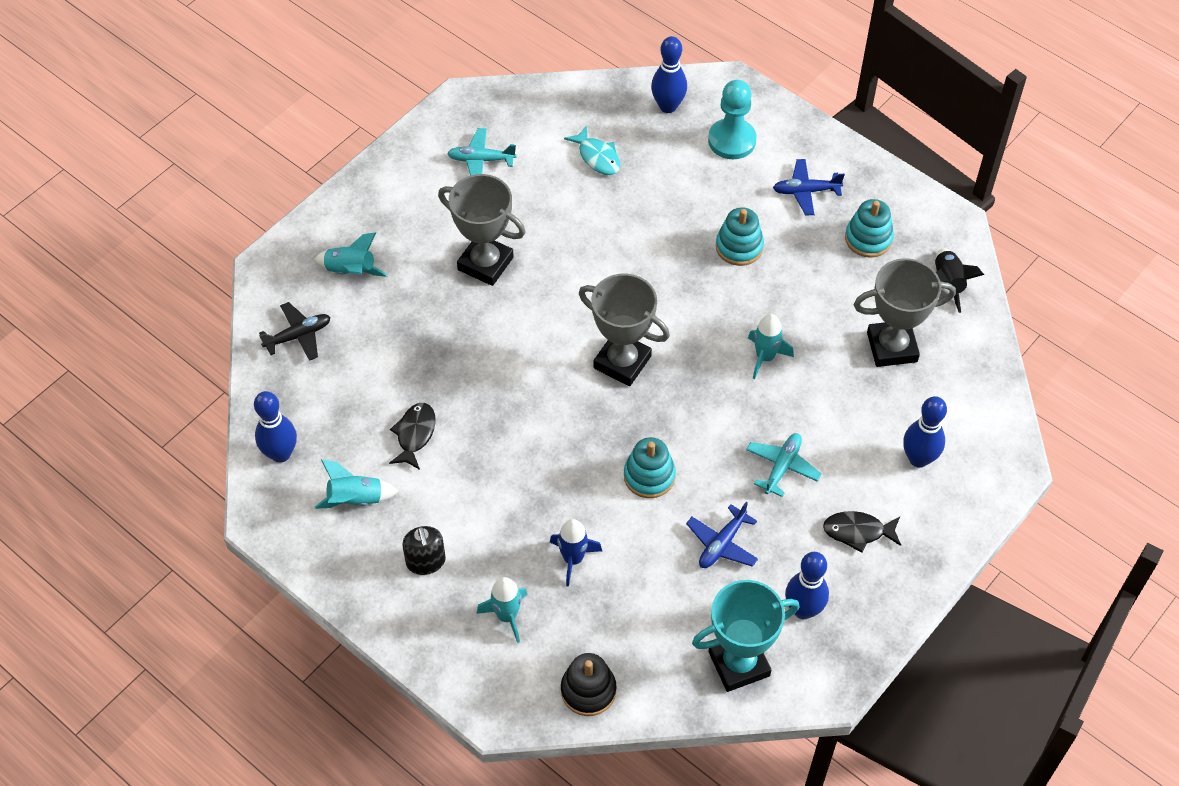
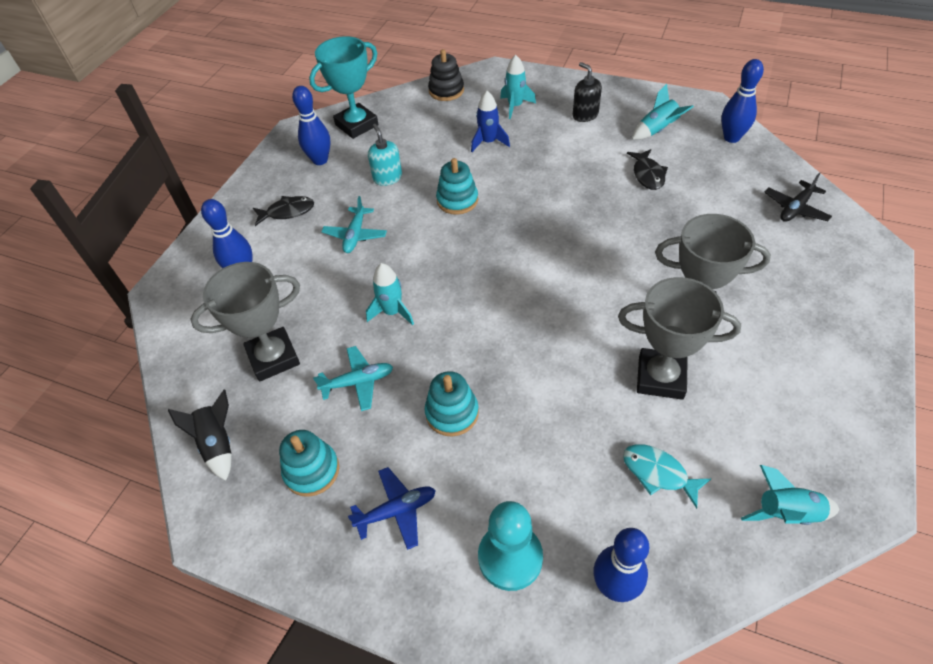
camera: 165 degrees right, 5 degrees down
turquoise rocket [314,232,388,277] -> turquoise rocket moved to [741,465,839,525]
turquoise plane [447,128,517,175] -> turquoise plane moved to [313,346,393,411]
grey trophy [579,274,670,386] -> grey trophy moved to [618,277,741,400]
blue plane [686,502,758,568] -> turquoise soap dispenser [368,124,402,186]

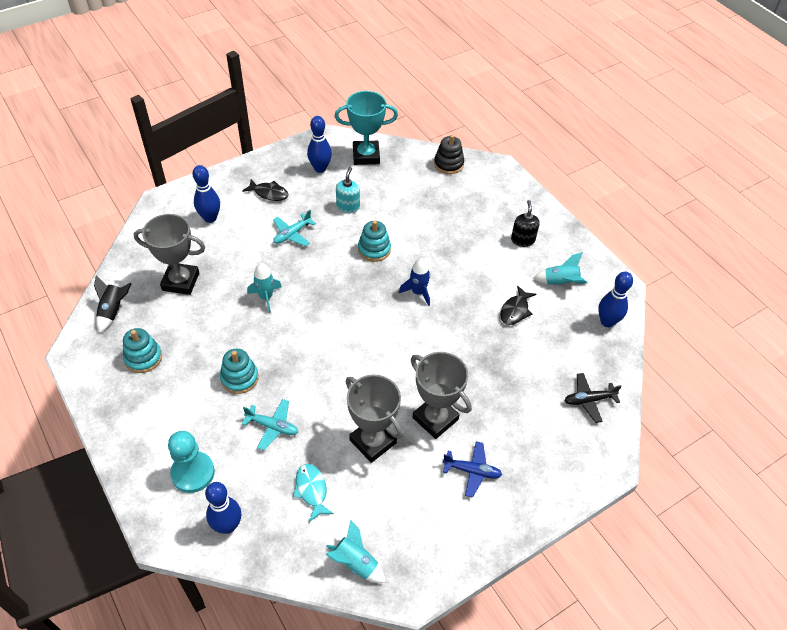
camera: 30 degrees right, 0 degrees up
turquoise plane [313,346,393,411] -> turquoise plane moved to [242,399,298,450]
blue plane [348,467,436,550] -> blue plane moved to [443,441,502,498]
blue rocket [471,91,510,152] -> blue rocket moved to [399,258,430,306]
turquoise rocket [500,55,536,119] -> none

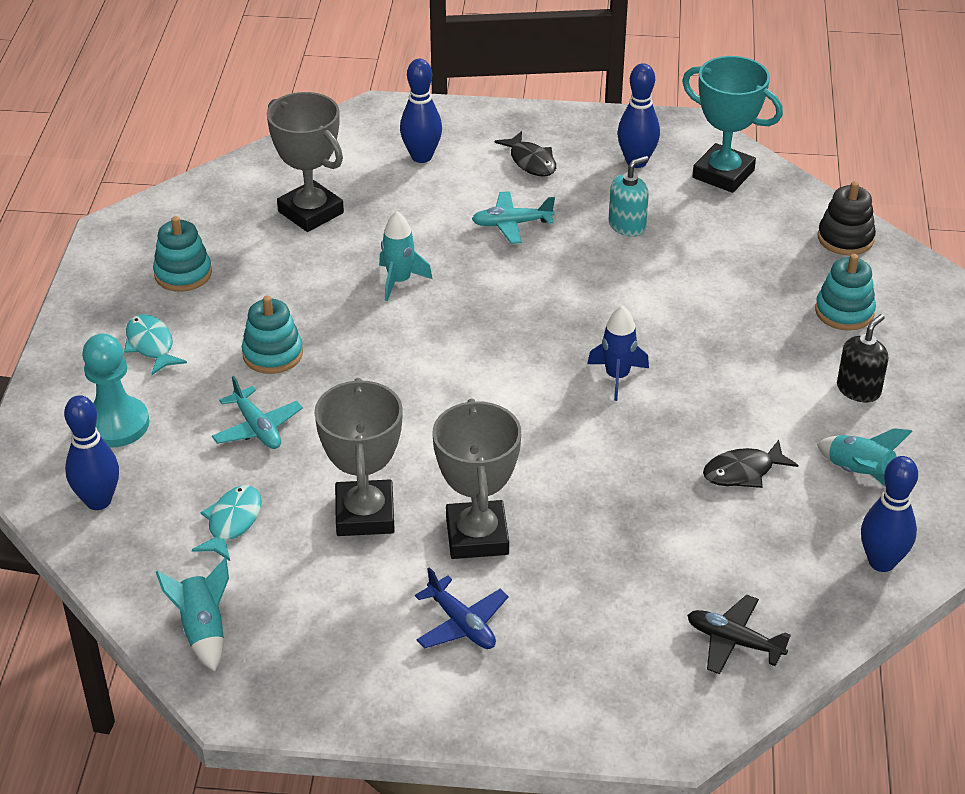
camera: 40 degrees right, 10 degrees down
black rocket [94,275,132,333] -> none
turquoise stacking toy [358,220,391,262] -> turquoise stacking toy moved to [815,254,876,331]
none -> turquoise fish [124,314,187,375]

